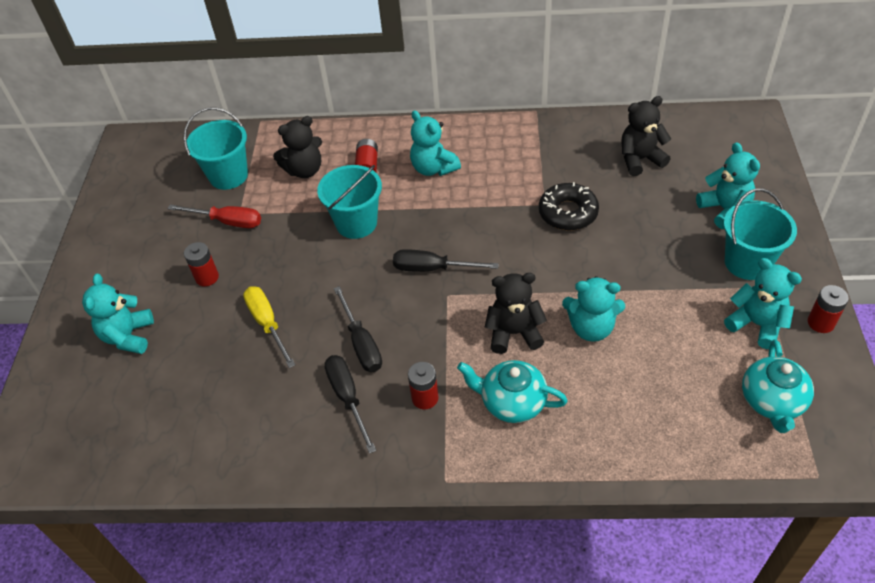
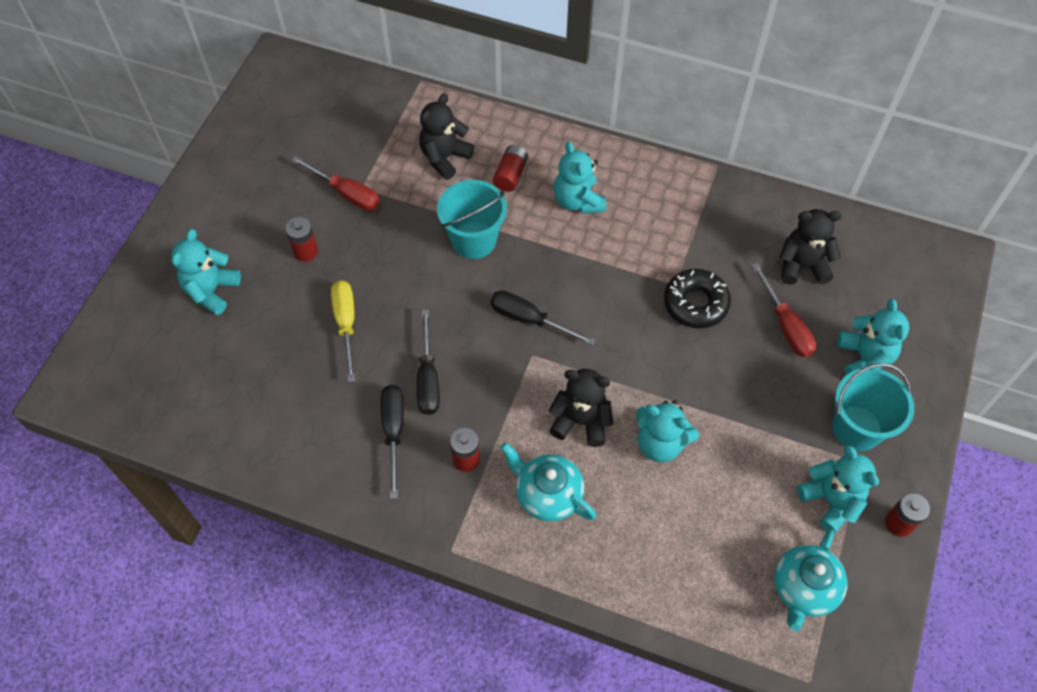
camera: 15 degrees right, 10 degrees up
turquoise bucket [184,107,248,190] -> none
black teddy bear [273,116,322,178] -> black teddy bear turned 135 degrees clockwise [419,93,474,180]
none -> red screwdriver [751,263,816,357]

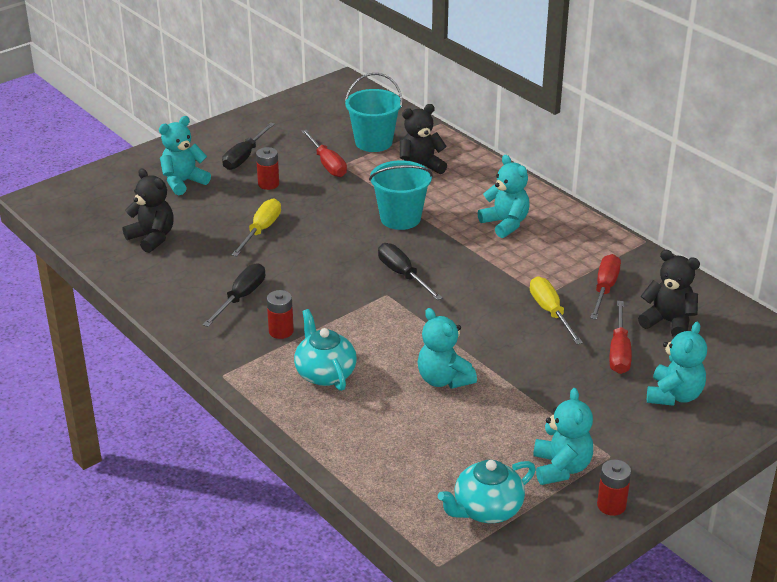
camera: 30 degrees right, 25 degrees down
black screwdriver [417,310,440,415] -> black screwdriver moved to [222,122,275,170]
red battery [493,145,528,192] -> none
black teddy bear [548,369,613,447] -> black teddy bear moved to [123,168,174,253]
turquoise teddy bear [554,141,606,214] -> turquoise teddy bear turned 135 degrees clockwise [478,155,530,238]
black donut [664,269,731,328] -> yellow screwdriver [530,276,583,344]
turquoise bucket [832,363,914,451] -> turquoise bucket moved to [345,73,403,152]
none -> red screwdriver [590,254,621,320]

